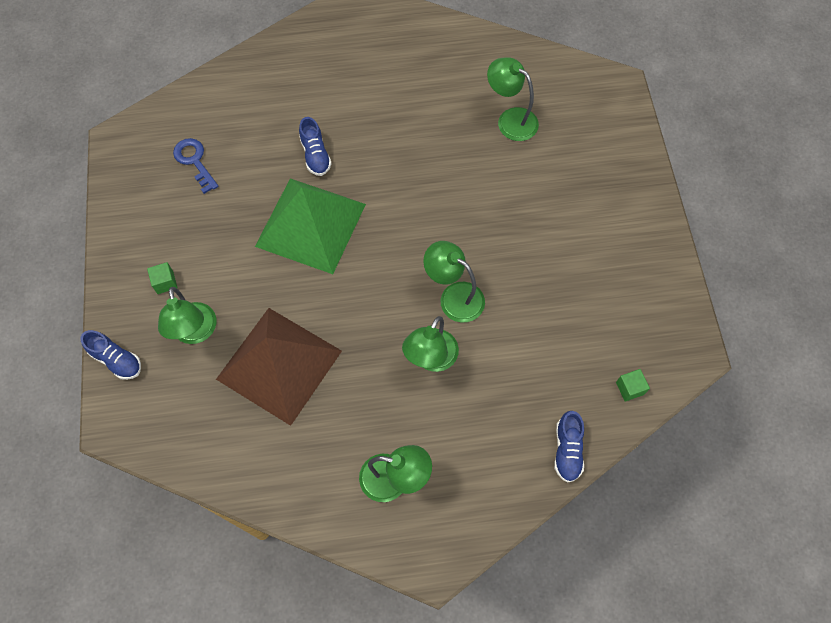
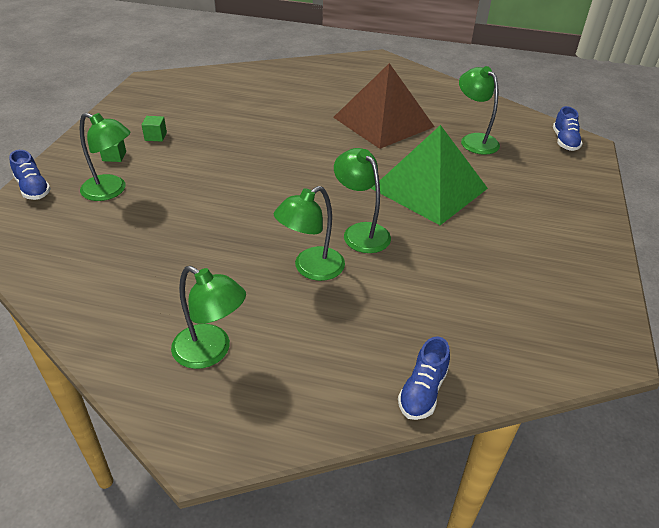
camera: 20 degrees right, 25 degrees down
green lamp [158,287,216,344] -> green lamp turned 75 degrees counterclockwise [80,113,131,201]
blue key [173,138,218,194] -> none
brown pyramid [216,308,342,426] -> brown pyramid moved to [333,63,435,149]
green pyramid [255,178,366,274] -> green pyramid moved to [371,125,488,225]
blue shoe [299,117,332,176] -> blue shoe moved to [553,106,583,151]
green cube [616,369,650,402] -> green cube moved to [142,116,167,142]

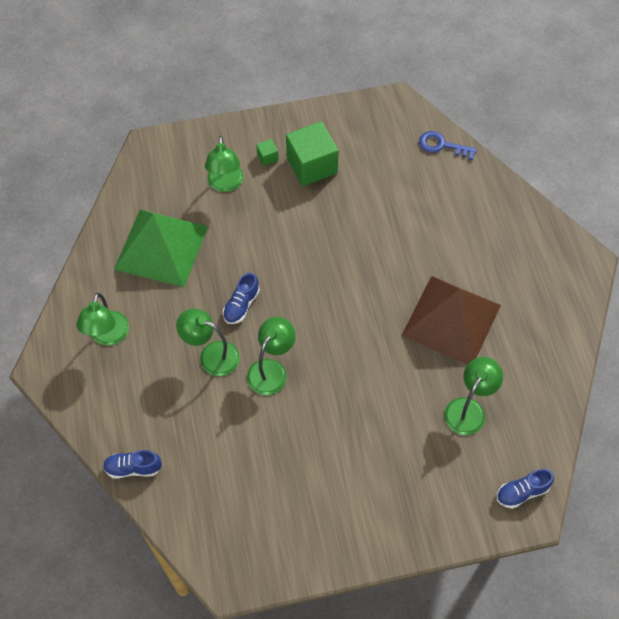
camera: 65 degrees right, 20 degrees up
blue shoe [9,150,51,200] -> blue shoe moved to [223,272,260,324]
green cube [142,116,167,142] -> green cube [286,121,339,186], size x2.35
green pyramid [371,125,488,225] -> green pyramid moved to [114,210,208,287]
none -> blue key [419,131,477,160]

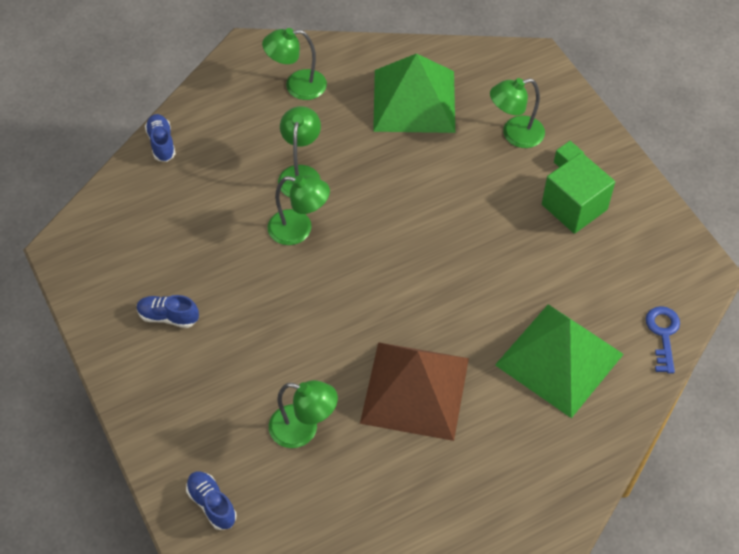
camera: 75 degrees right, 5 degrees down
blue shoe [223,272,260,324] -> blue shoe moved to [137,295,199,328]
none -> green pyramid [495,304,624,418]

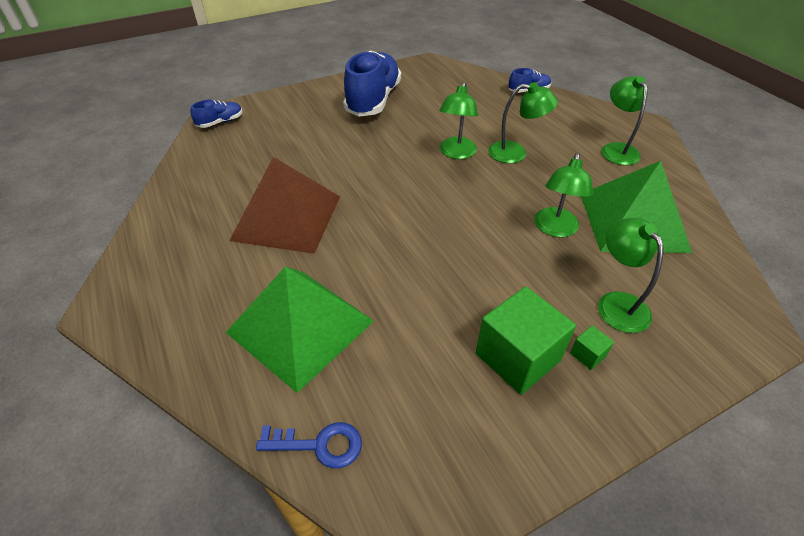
camera: 90 degrees right, 10 degrees down
blue shoe [137,295,199,328] -> blue shoe [343,51,401,117], size x2.18
green lamp [269,380,338,448] -> green lamp moved to [534,153,593,237]

